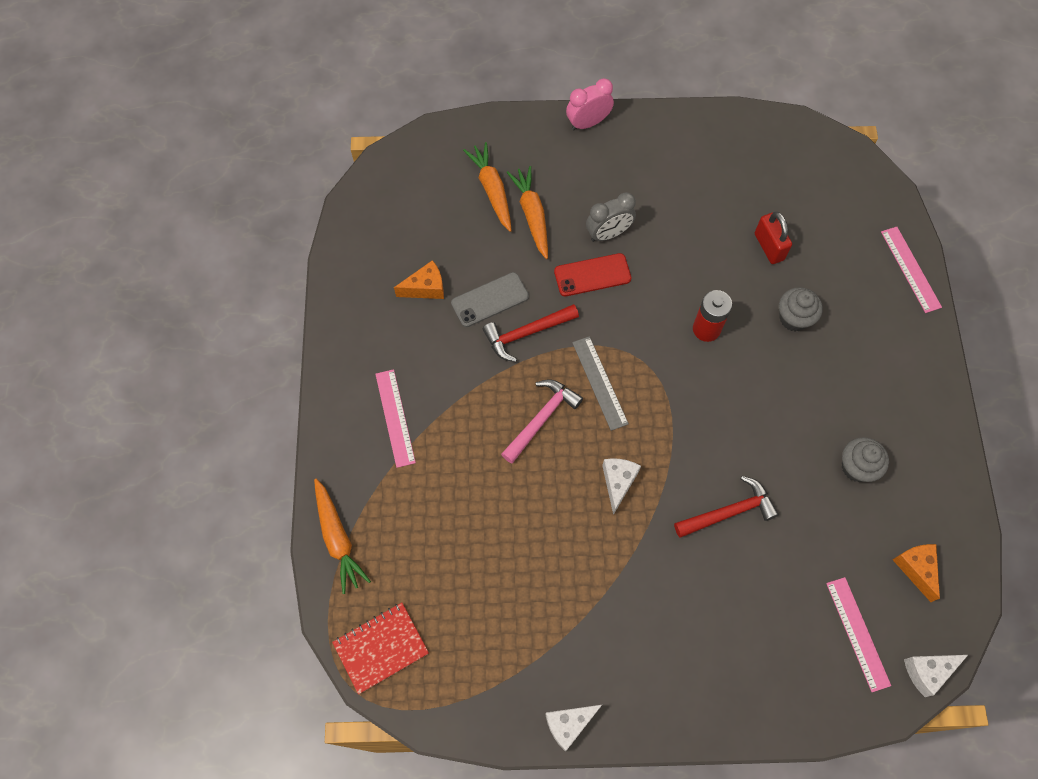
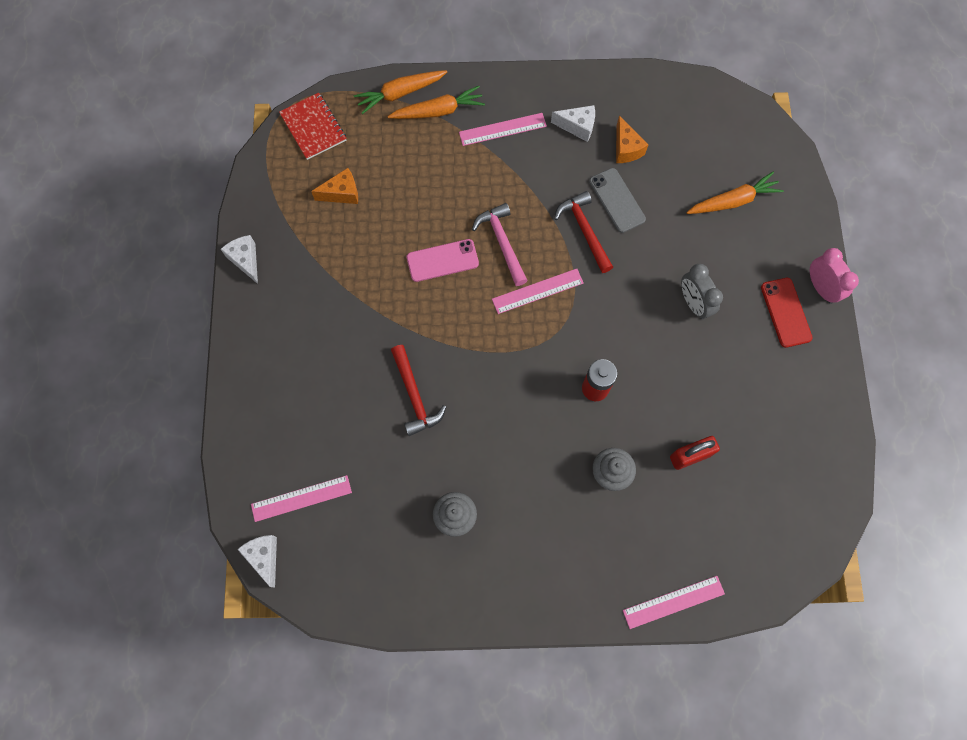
camera: 90 degrees right, 5 degrees up
pink hammer [501,380,583,464] -> pink hammer turned 150 degrees counterclockwise [472,203,528,286]
orange carrot [507,166,548,259] -> orange carrot moved to [388,86,485,119]
red phone [554,253,631,296] -> red phone moved to [761,278,813,348]
grey ruler [572,336,629,431] -> pink ruler [492,269,584,314]
white cheese [602,458,641,515] -> white cheese moved to [551,105,595,142]
orange cheese [893,544,940,602] -> orange cheese moved to [311,168,358,204]
none -> pink phone [407,239,479,282]

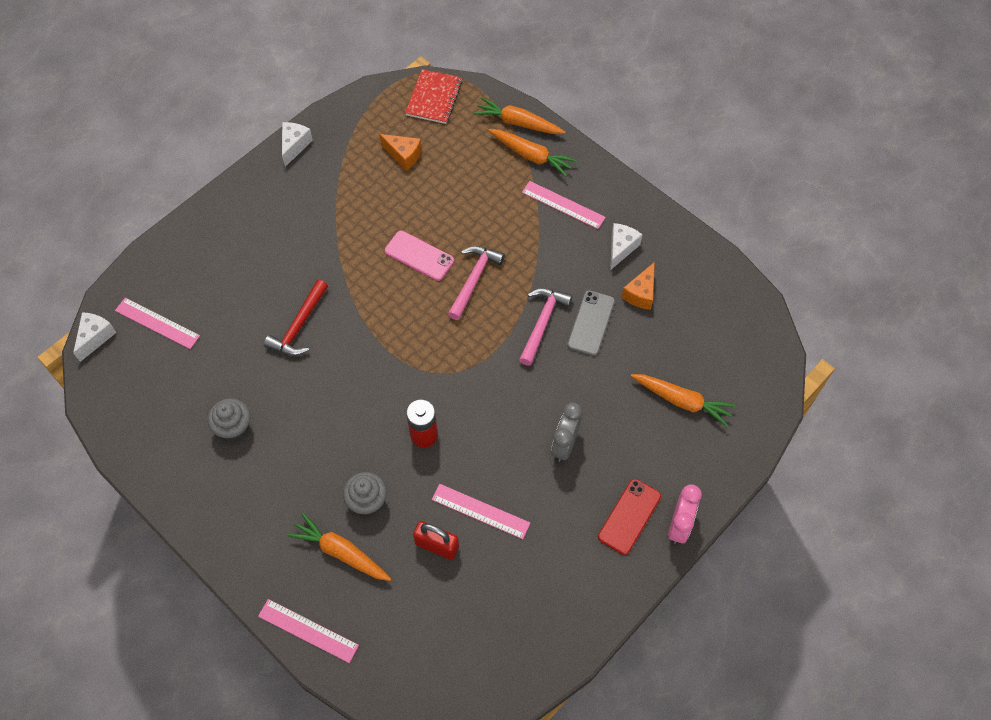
camera: 45 degrees right, 10 degrees down
pink ruler [492,269,584,314] -> pink ruler moved to [432,484,530,539]
white cheese [551,105,595,142] -> white cheese turned 120 degrees counterclockwise [610,223,643,270]
red hammer [554,191,613,273] -> pink hammer [519,288,572,366]
none -> orange carrot [287,513,391,581]

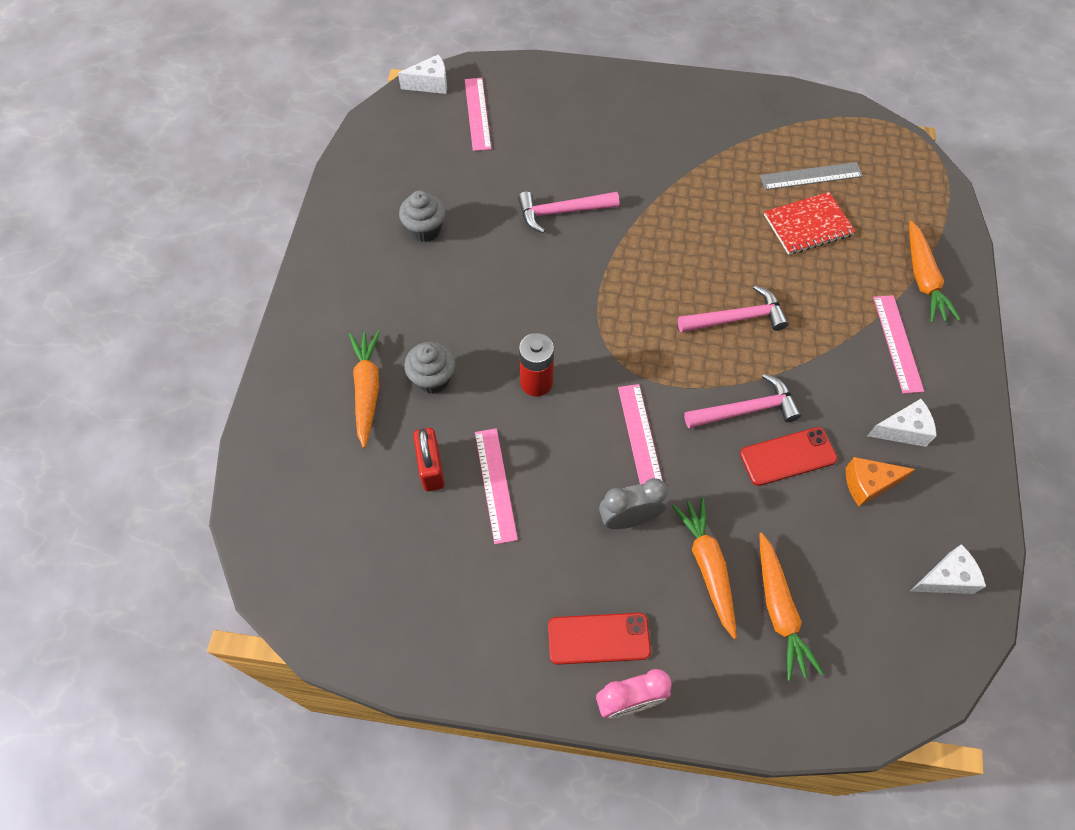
camera: 55 degrees right, 0 degrees up
pink ruler [258,599,359,663] -> pink ruler moved to [618,384,663,484]
red hammer [264,280,328,356] -> pink hammer [518,191,619,234]
white cheese [282,122,313,167] -> white cheese moved to [910,544,986,594]
orange cheese [379,134,422,171] -> grey ruler [760,162,863,190]
pink phone [385,231,454,281] -> none
red notebook [405,69,463,124] -> red notebook moved to [764,192,856,255]
orange carrot [474,97,566,134] -> orange carrot moved to [672,497,737,639]
grey phone [567,290,615,356] -> red phone [740,427,838,486]

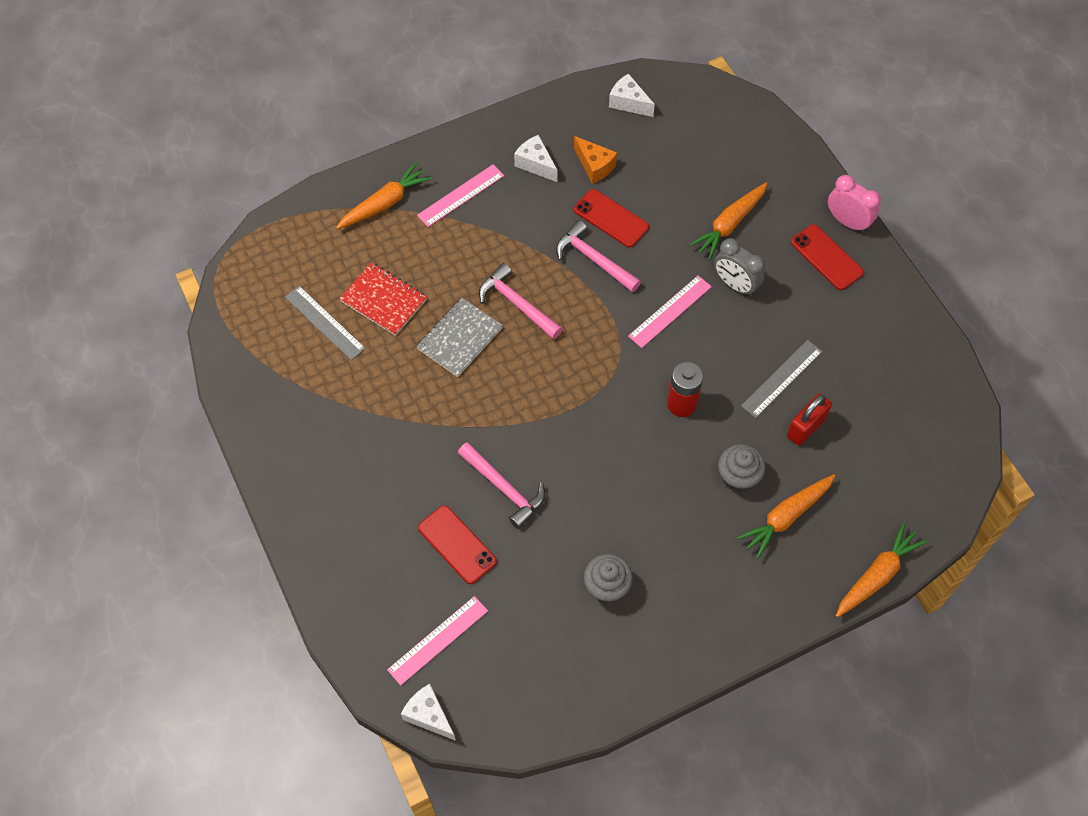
camera: 125 degrees left, 0 degrees up
pink ruler [475,428,518,544] -> grey ruler [741,340,823,418]
orange carrot [759,533,823,681] -> orange carrot moved to [836,522,927,617]
none -> grey notebook [416,298,503,377]
none -> red phone [418,505,497,584]

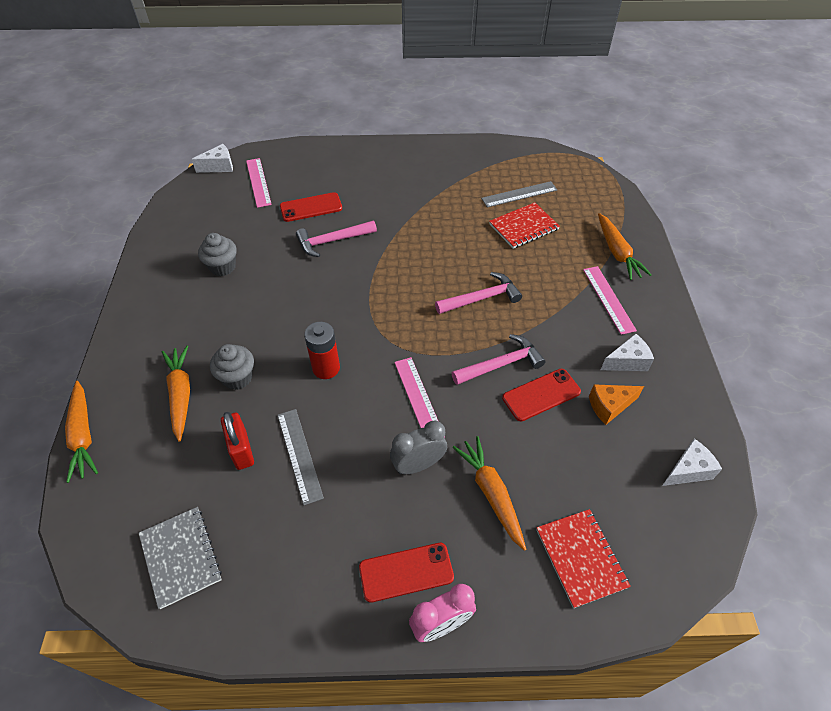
camera: 115 degrees right, 10 degrees down
grey notebook [416,298,503,377] -> grey notebook moved to [139,507,222,609]
none -> red notebook [536,509,631,608]

